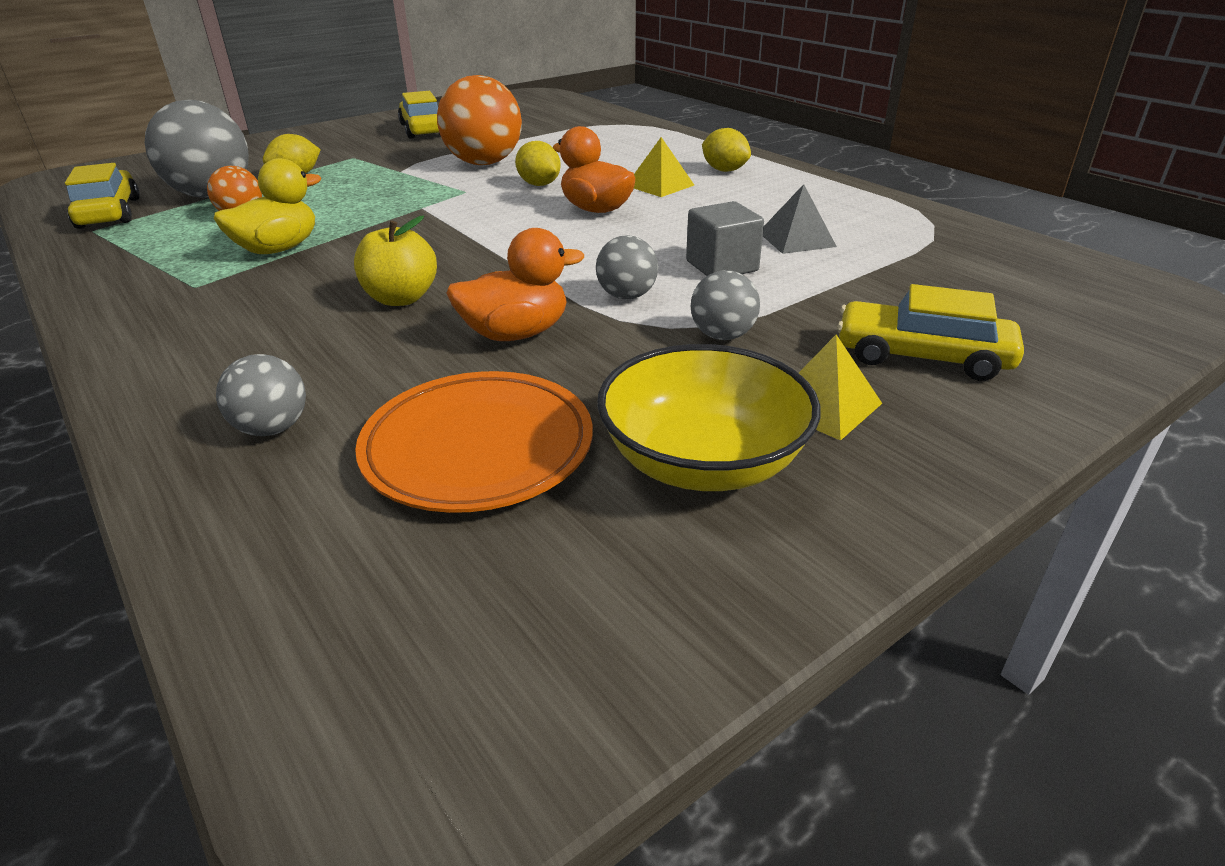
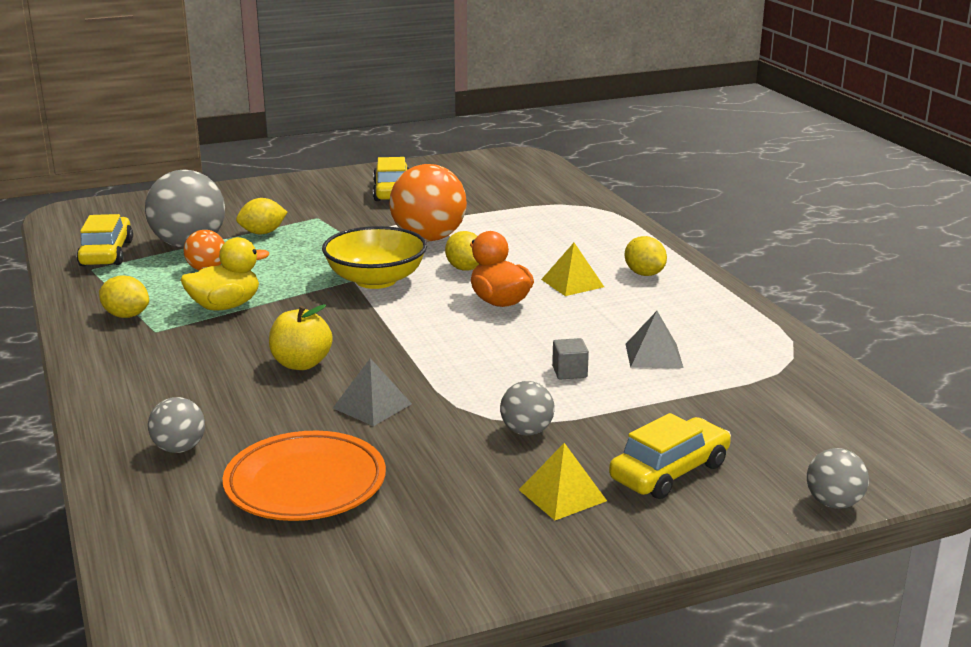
camera: 15 degrees right, 10 degrees down
orange duck [446,228,584,341] -> grey pyramid [333,358,412,426]
grey ball [596,235,658,300] -> grey ball moved to [807,448,869,509]
yellow bowl [597,344,821,491] -> yellow bowl moved to [322,226,427,289]
grey cube [686,201,764,276] -> grey cube [552,338,589,380], size x0.64
yellow car [837,284,1024,381] -> yellow car turned 105 degrees clockwise [609,413,731,499]
none -> yellow lemon [99,275,149,318]

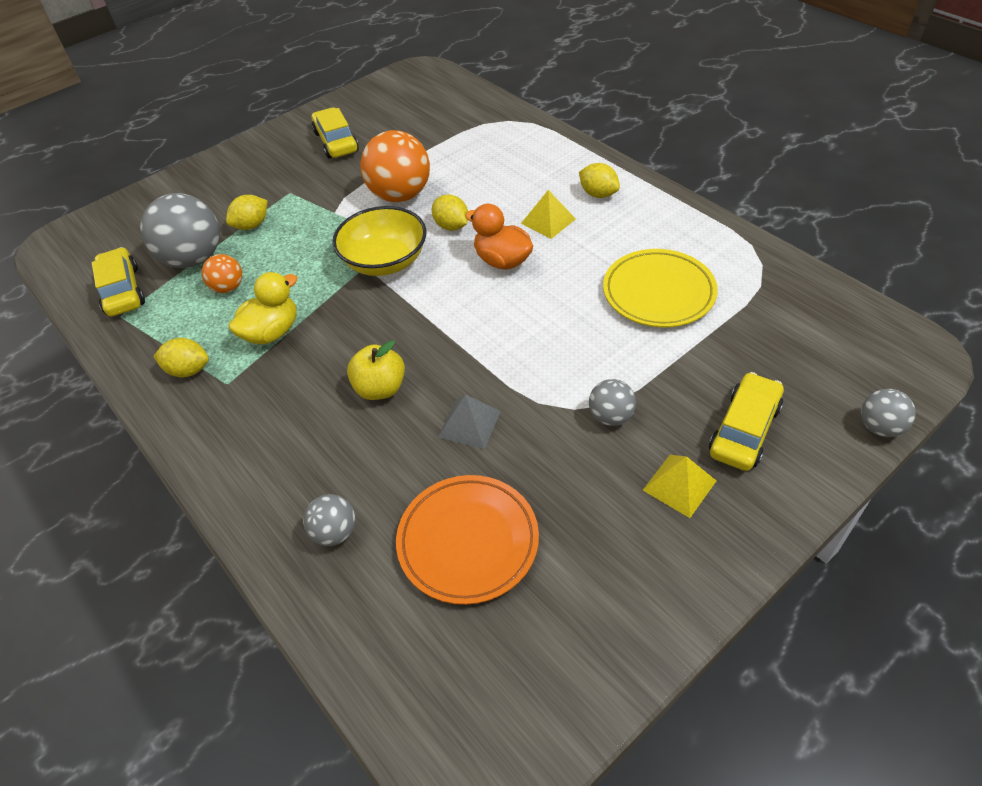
camera: 15 degrees left, 25 degrees up
grey cube [552,338,589,380] -> none
grey pyramid [626,311,683,368] -> yellow plate [603,249,718,327]

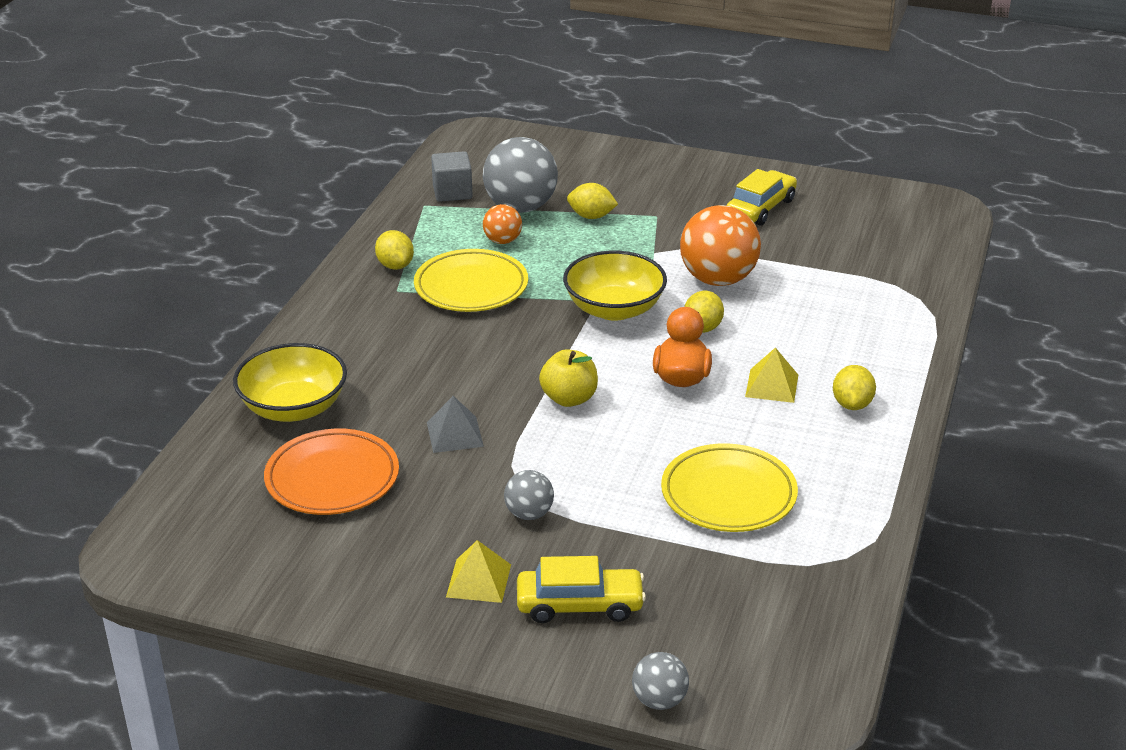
camera: 55 degrees right, 15 degrees down
yellow car [92,247,145,317] -> grey cube [431,151,473,202]
yellow duck [229,272,297,344] -> yellow plate [414,249,528,312]
grey ball [303,494,356,546] -> yellow bowl [233,343,347,422]
yellow apple [347,340,405,400] -> yellow apple moved to [539,349,598,407]

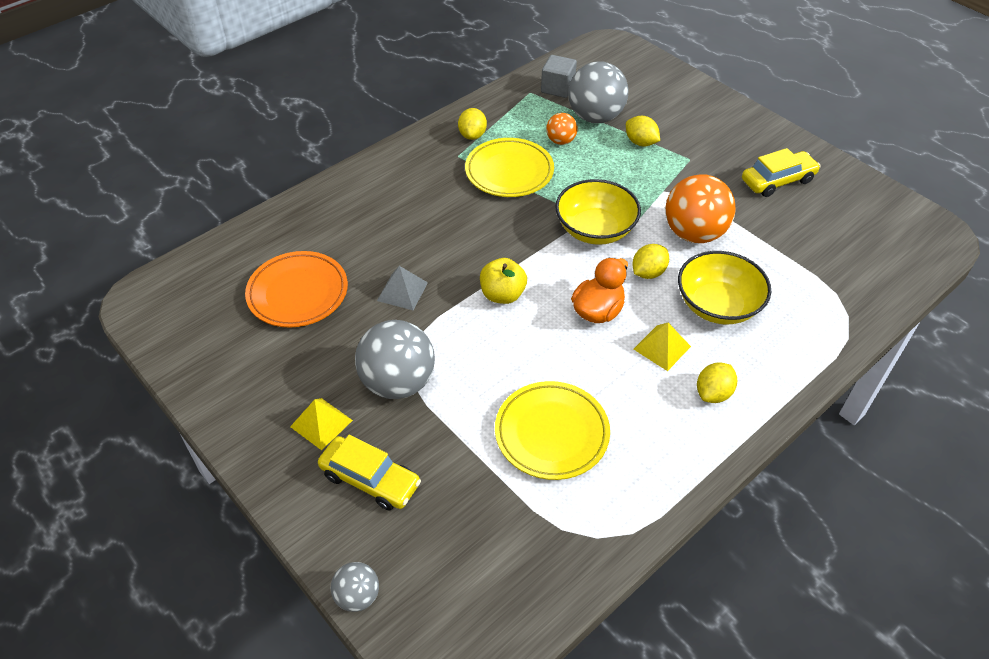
camera: 30 degrees right, 15 degrees up
yellow bowl [233,343,347,422] -> yellow bowl moved to [678,251,771,325]
grey ball [504,470,554,520] -> grey ball [355,320,435,399], size x1.95

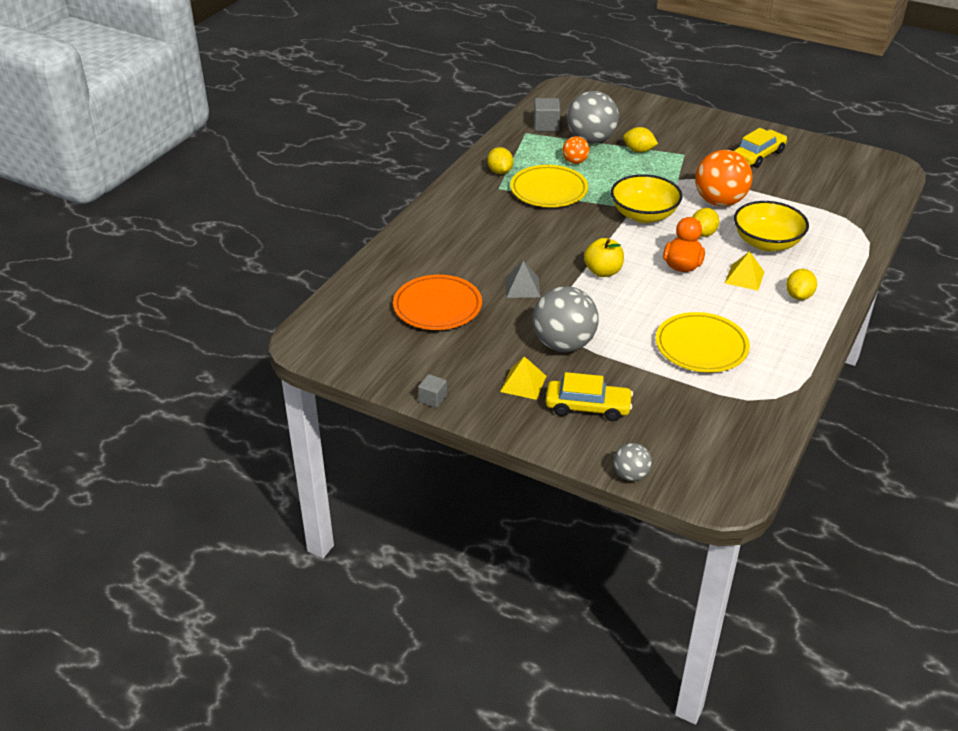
camera: 20 degrees left, 10 degrees down
none -> grey cube [418,374,447,408]

